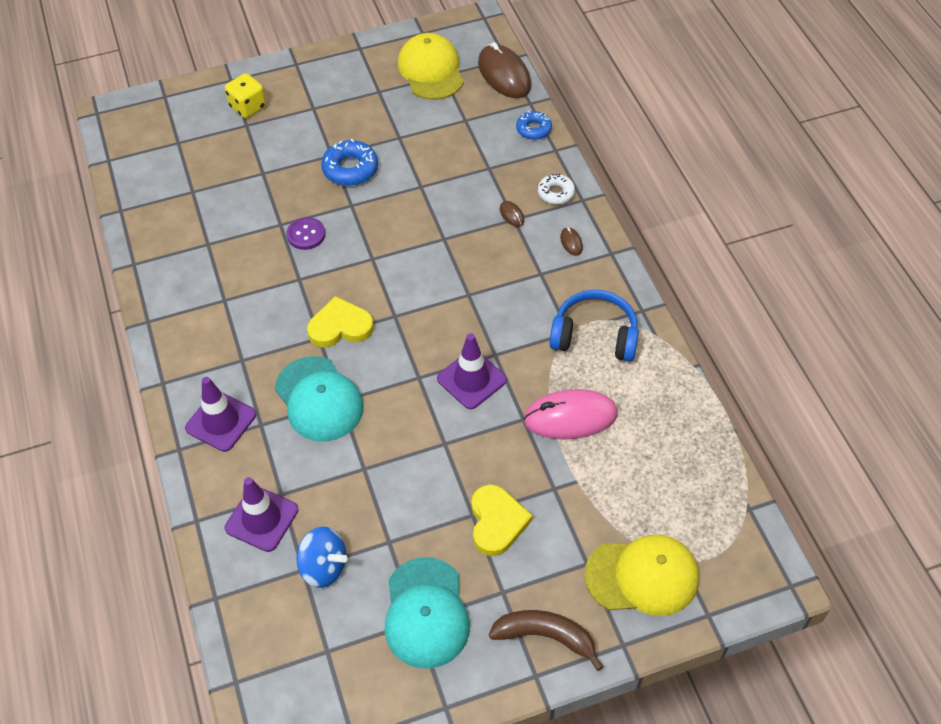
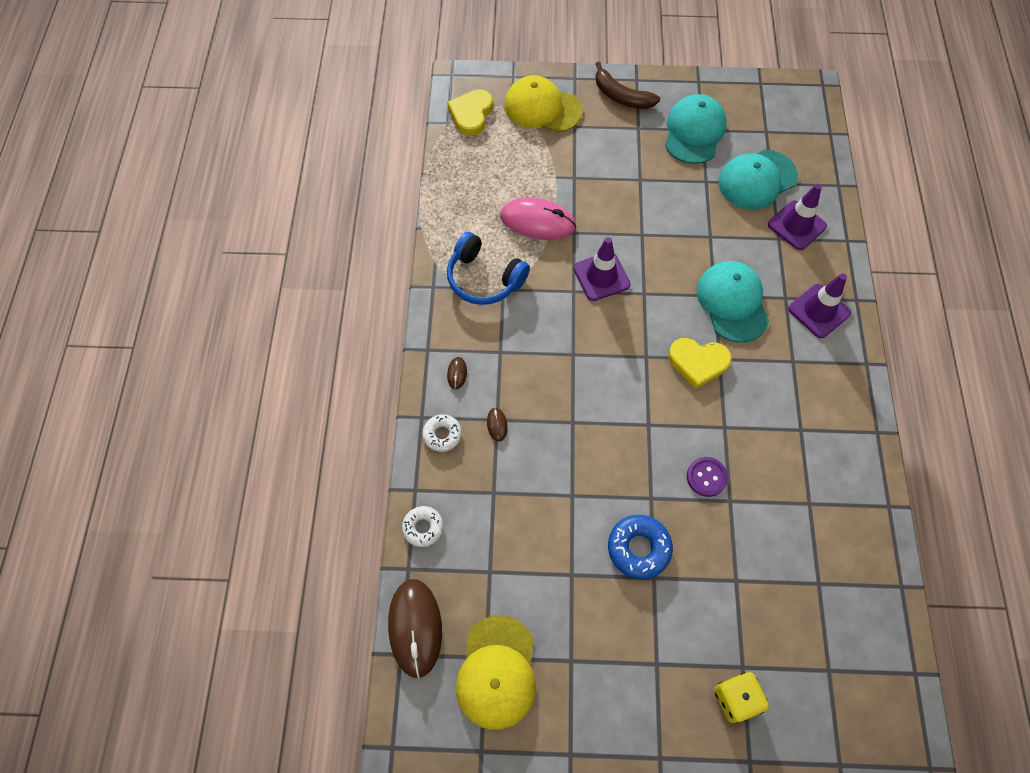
camera: 160 degrees left, 10 degrees up
blue spinning top [297,527,347,588] -> turquoise cap [719,150,798,210]
yellow heart [471,485,532,556] -> yellow heart moved to [447,89,493,136]
blue donut [516,111,552,140] -> white donut [402,506,443,547]

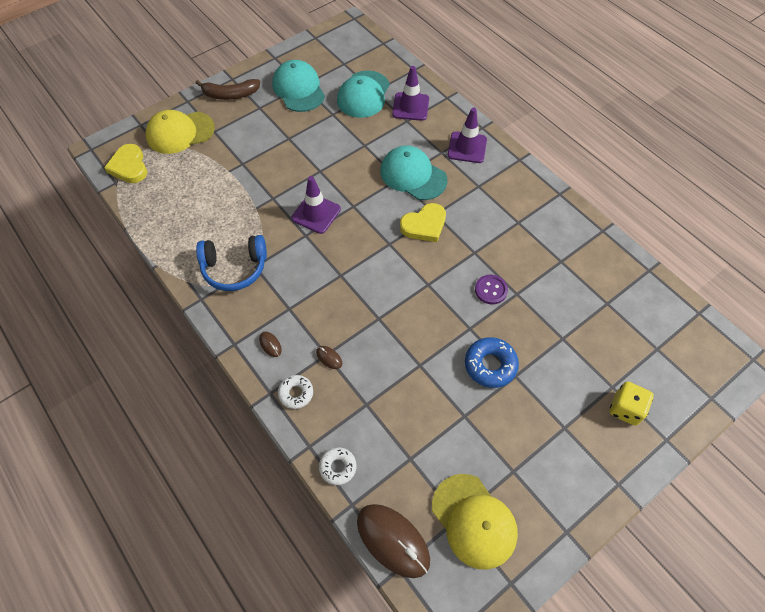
camera: 40 degrees left, 5 degrees down
pink mouse [500,197,576,240] -> none

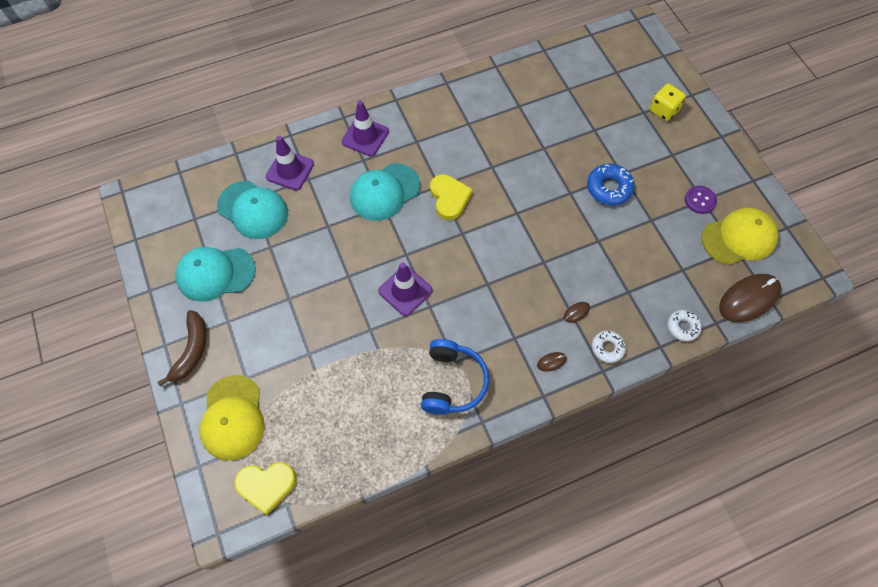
camera: 75 degrees left, 5 degrees up
purple button [475,275,508,304] -> purple button moved to [685,186,717,214]

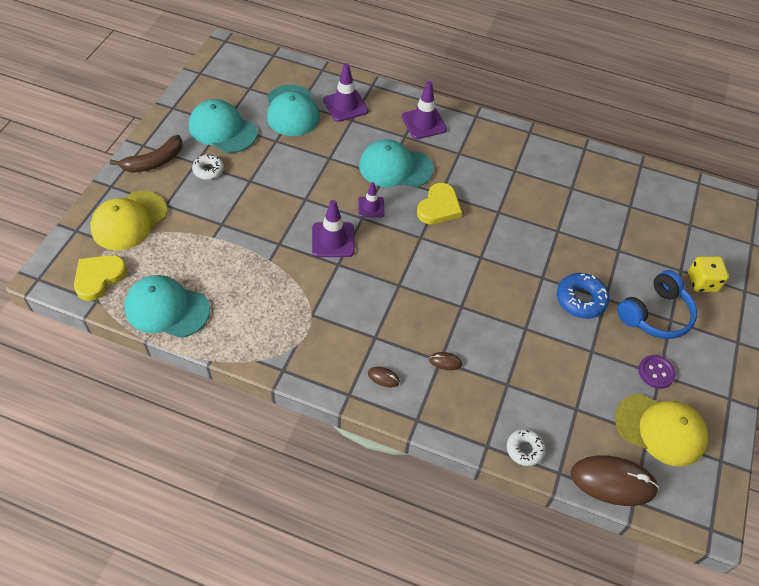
camera: 40 degrees right, 10 degrees down
yellow heart [234,462,296,515] -> yellow heart turned 90 degrees clockwise [74,255,127,301]
blue headphones [421,339,489,415] -> blue headphones moved to [617,270,697,339]
white donut [592,331,626,363] -> white donut moved to [192,154,224,180]
none -> turquoise cap [124,275,210,338]
none -> purple traffic cone [358,182,384,218]

